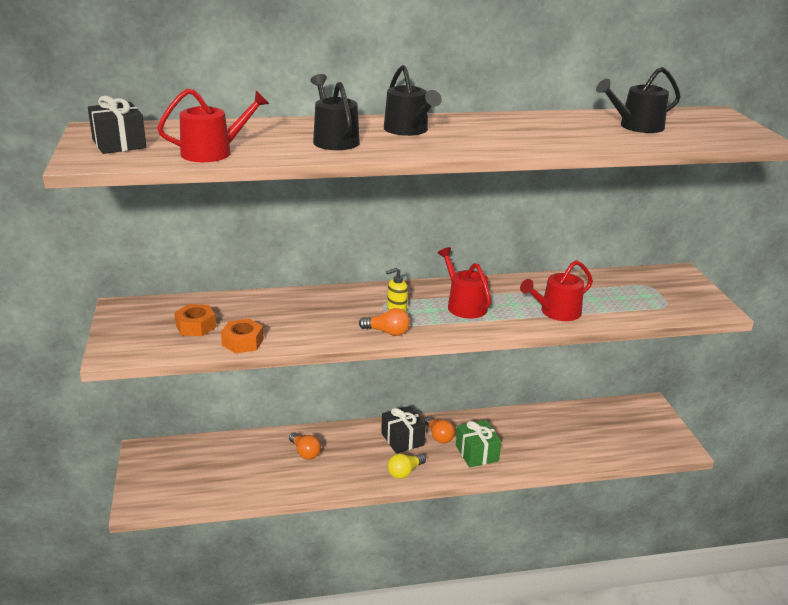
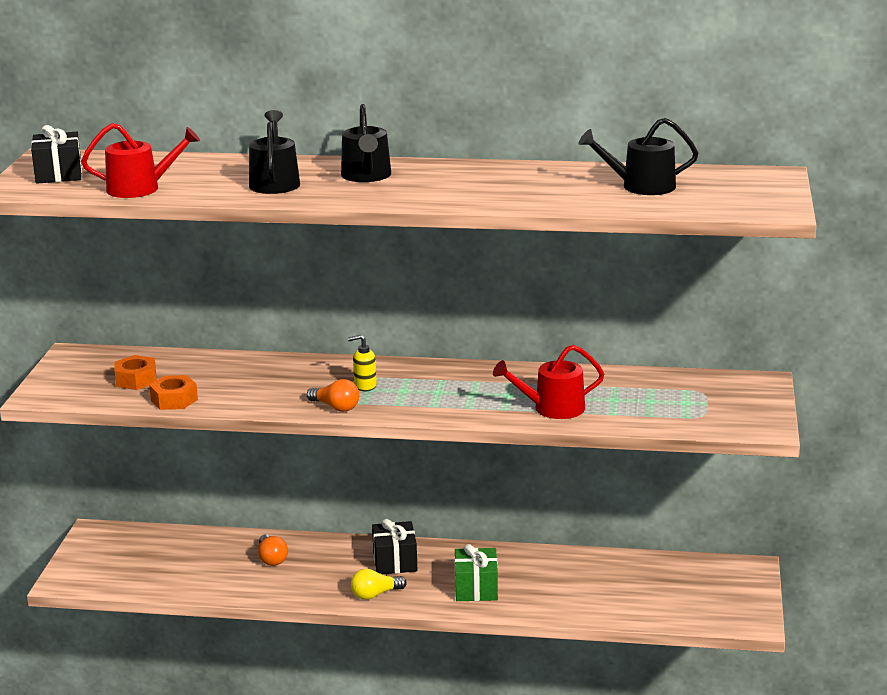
camera: 20 degrees right, 5 degrees down
orange light bulb [424,416,455,443] -> none
red watering can [438,247,491,319] -> none

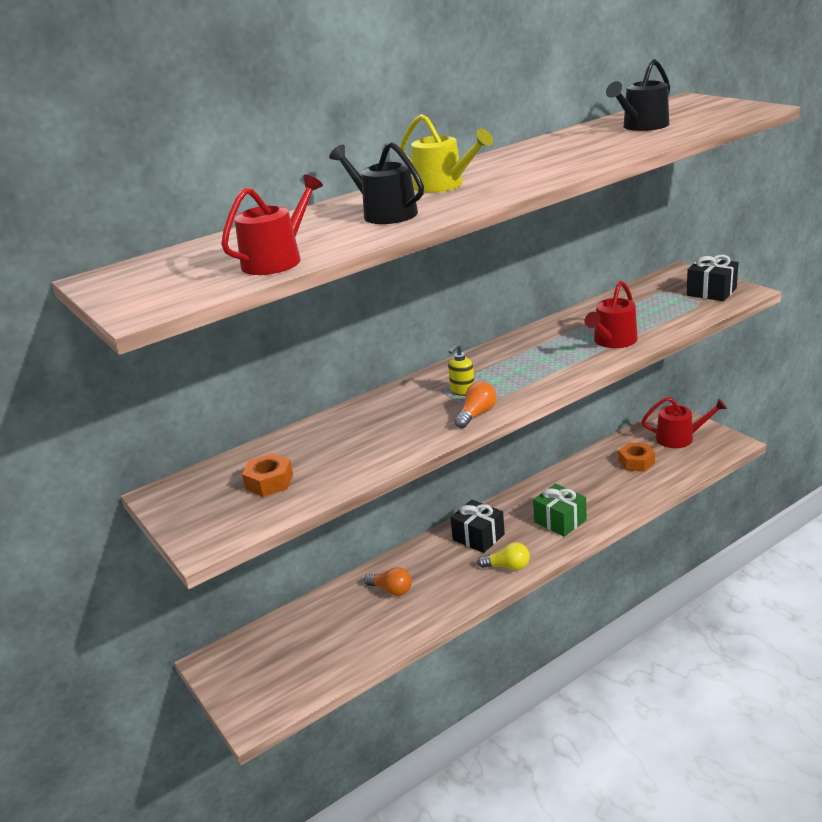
camera: 40 degrees left, 5 degrees up
black gift [31,125,82,184] -> black gift moved to [686,255,739,301]
orange nut [149,375,198,410] -> orange nut moved to [618,443,655,472]
orange light bulb [307,379,359,412] -> orange light bulb turned 45 degrees counterclockwise [454,381,497,429]
black watering can [341,104,391,182] -> yellow watering can [400,114,493,193]
yellow light bulb [351,569,406,600] -> yellow light bulb turned 105 degrees counterclockwise [478,542,530,570]
none -> red watering can [642,397,727,448]

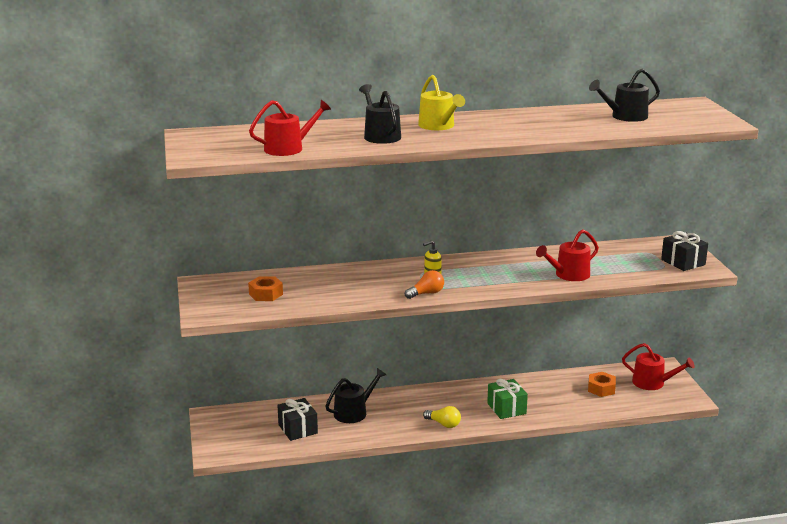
camera: 20 degrees right, 5 degrees down
orange light bulb [364,567,412,596] -> black watering can [325,368,386,423]
black gift [450,499,505,553] -> black gift moved to [277,398,318,441]

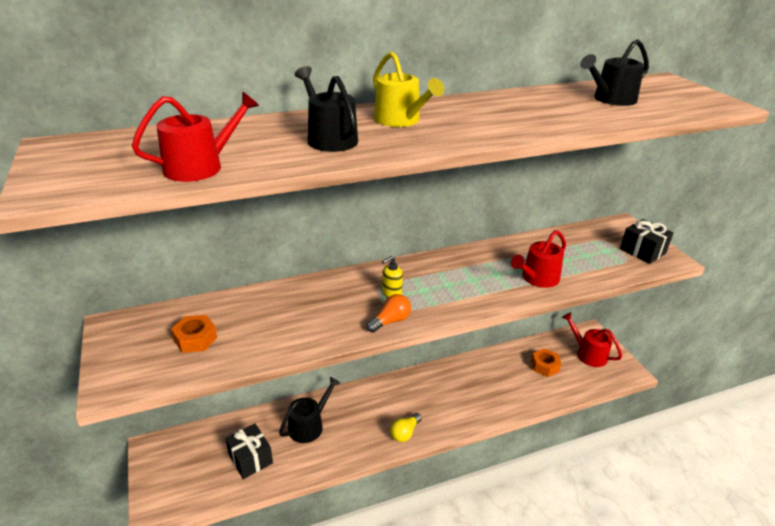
camera: 10 degrees left, 10 degrees up
yellow light bulb [423,406,461,428] -> yellow light bulb turned 105 degrees clockwise [390,413,422,442]
green gift [487,379,528,419] -> none
red watering can [622,343,695,390] -> red watering can turned 150 degrees counterclockwise [562,312,622,367]

